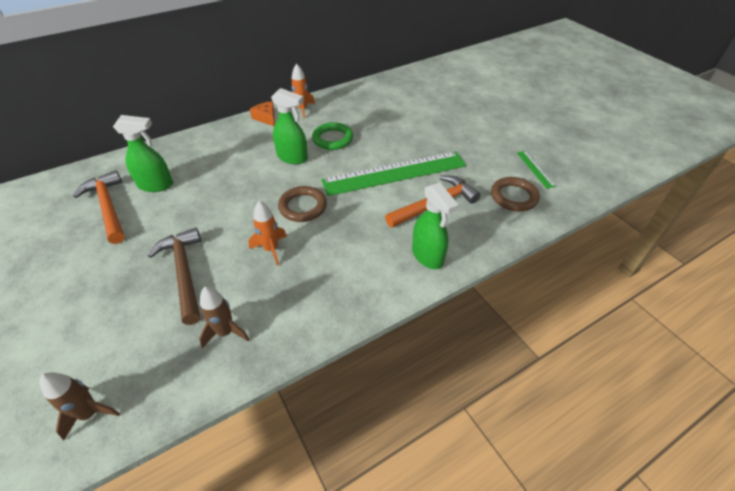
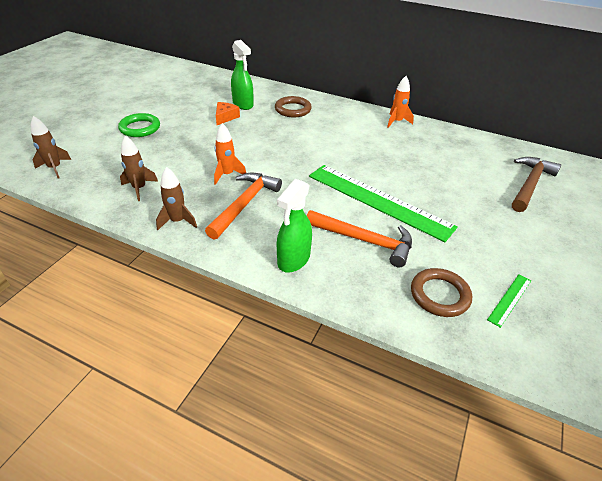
camera: 55 degrees right, 5 degrees down
orange hammer [73,170,124,244] -> orange hammer moved to [205,173,282,240]
brown hammer [148,228,201,325] -> brown hammer moved to [512,157,561,212]
orange cheese [250,101,275,126] -> orange cheese moved to [216,102,240,125]
green spray bottle [271,88,308,164] -> none
brown ring [278,186,327,222] -> brown ring moved to [275,96,312,118]
green ring [312,122,353,150] -> green ring moved to [118,113,160,137]
none -> brown rocket [156,167,197,230]

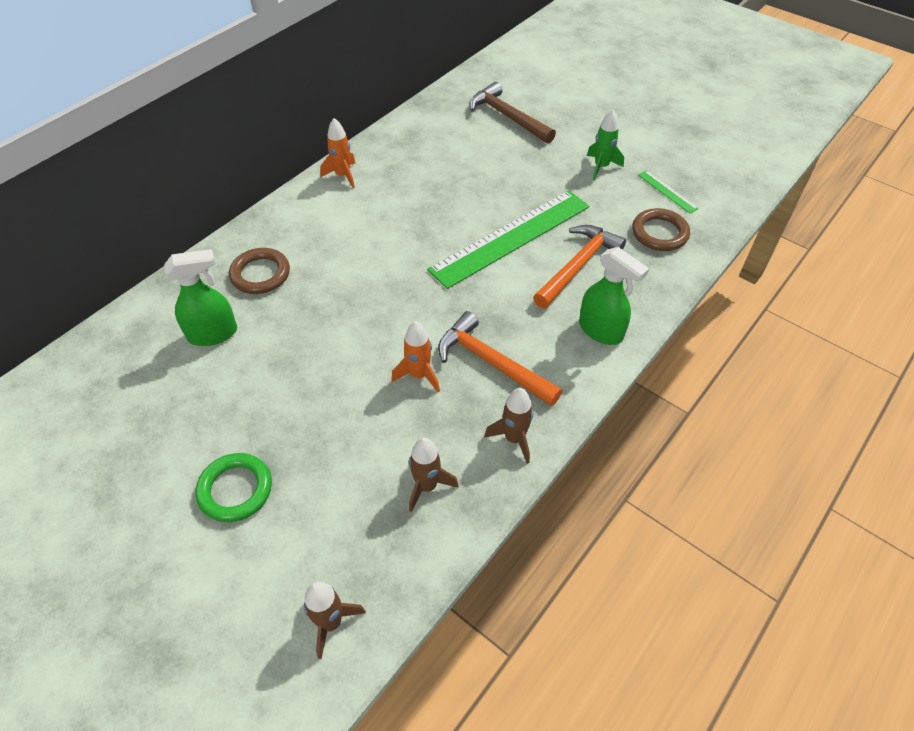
camera: 75 degrees left, 10 degrees up
orange cheese [216,102,240,125] -> none
none -> green rocket [587,109,624,180]

